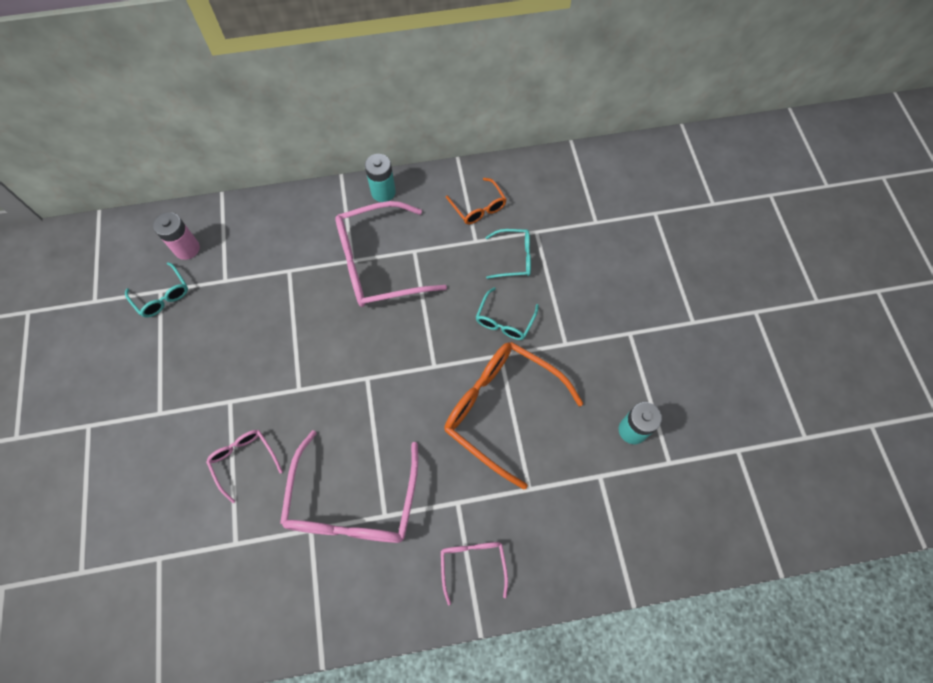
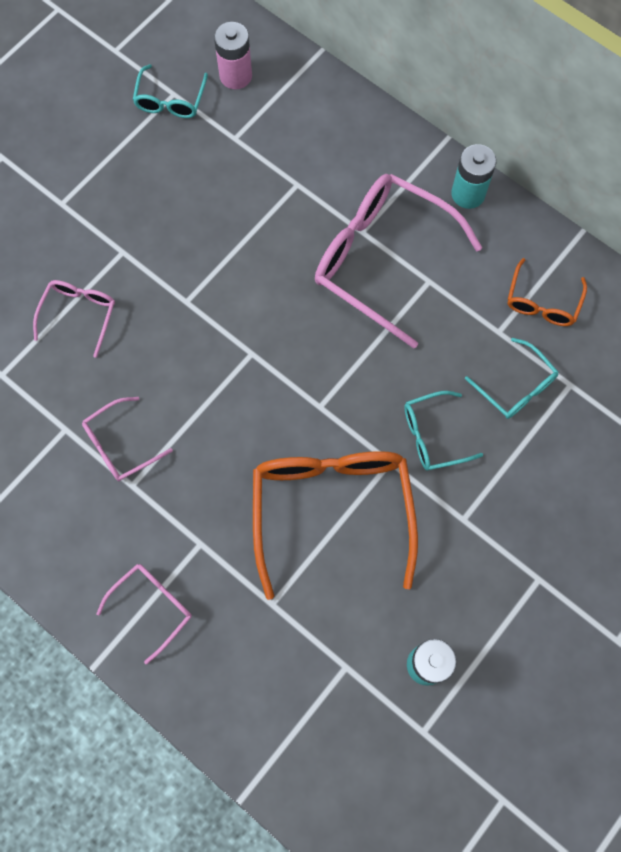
camera: 50 degrees right, 5 degrees up
pink glasses [280,430,418,543] -> pink glasses [82,397,173,481], size x0.50

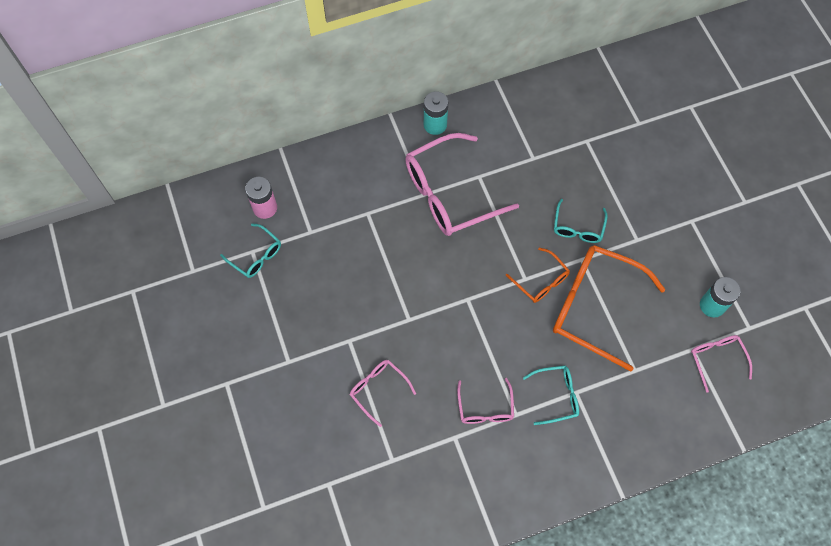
camera: 60 degrees left, 5 degrees down
pink glasses [97,564,192,664] -> pink glasses moved to [691,335,752,393]
turquoise glasses [465,338,559,419] -> turquoise glasses moved to [523,366,579,425]
orange glasses [508,258,587,326] -> orange glasses moved to [506,248,570,303]

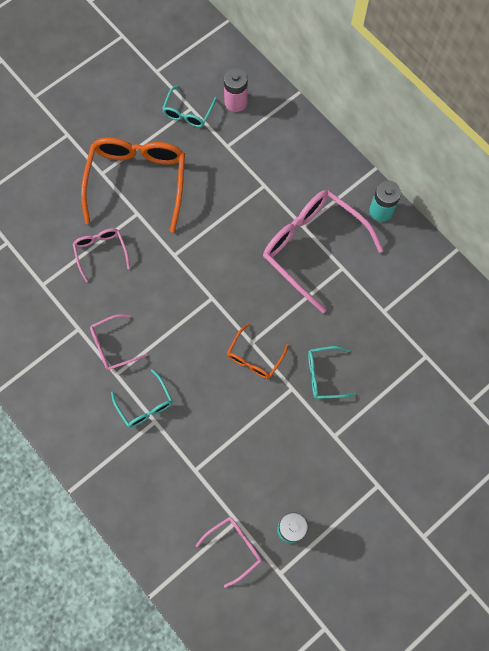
camera: 70 degrees right, 5 degrees up
pink glasses [350,360,416,427] -> pink glasses turned 45 degrees counterclockwise [73,228,130,282]
orange glasses [553,245,666,372] -> orange glasses moved to [81,138,185,232]

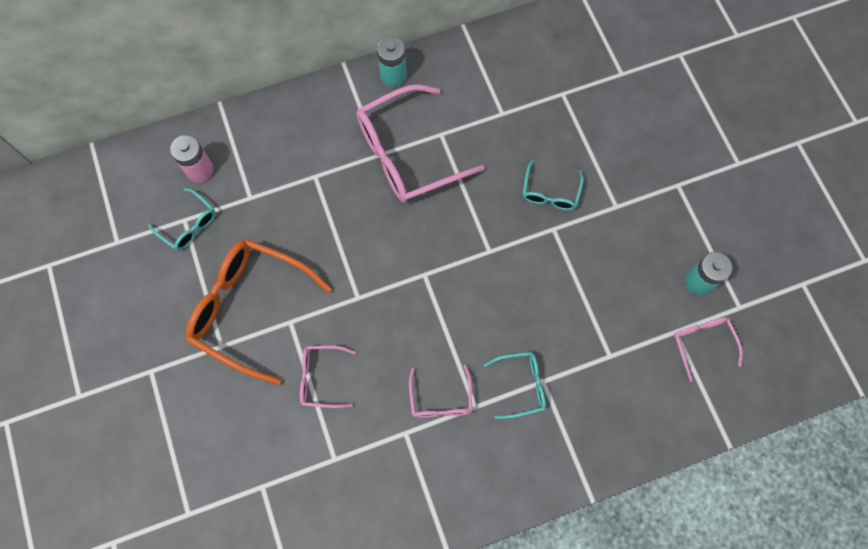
camera: 70 degrees left, 0 degrees up
orange glasses [227,323,289,379] -> none

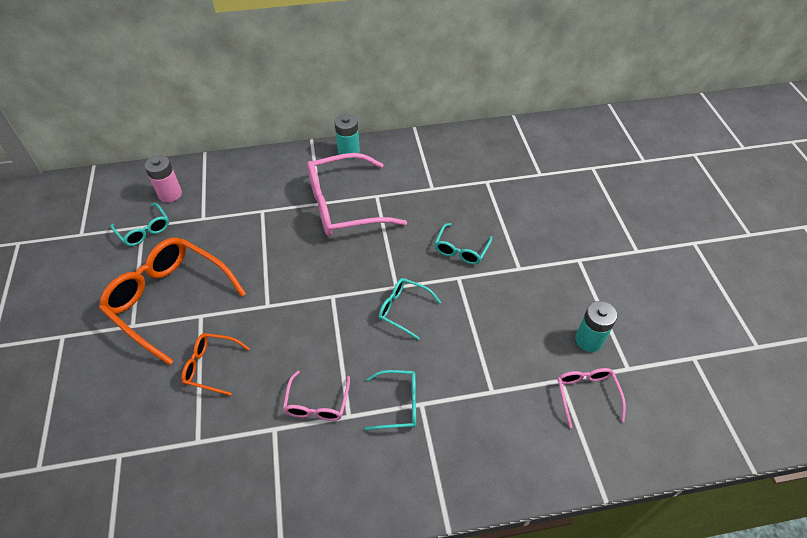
camera: 10 degrees right, 20 degrees down
pink glasses [300,345,356,408] -> orange glasses [182,333,250,396]
none -> turquoise glasses [378,278,441,340]

